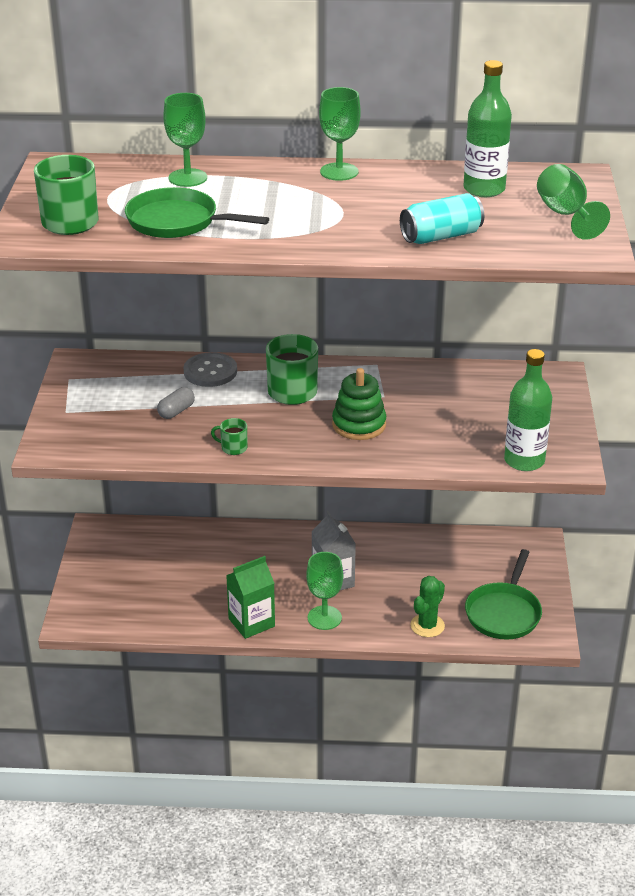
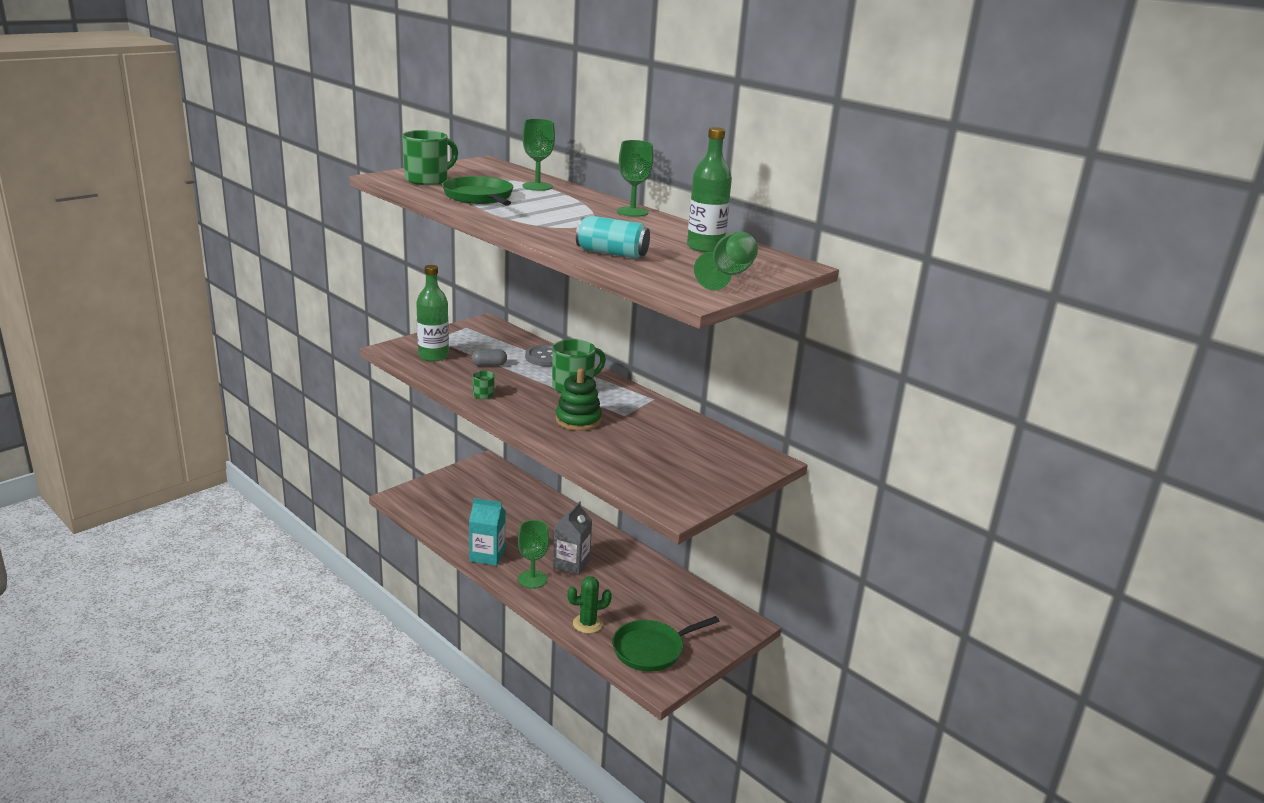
camera: 40 degrees right, 10 degrees down
green carton [226,556,275,639] -> turquoise carton [469,498,506,566]
green bottle [504,349,552,471] -> green bottle moved to [416,265,449,362]

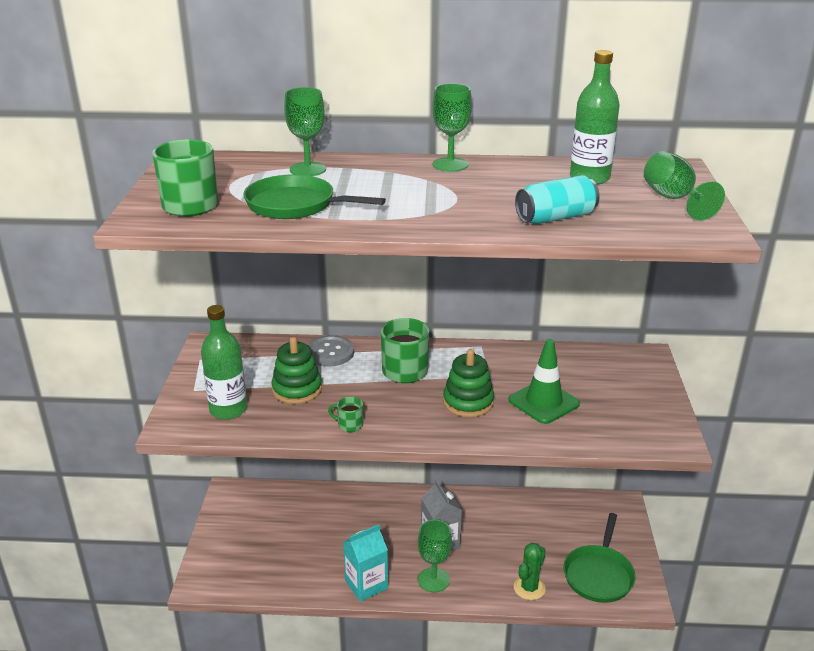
camera: 40 degrees left, 5 degrees up
grey capsule [472,349,507,366] -> green stacking toy [271,337,322,404]
none -> green traffic cone [509,339,580,424]

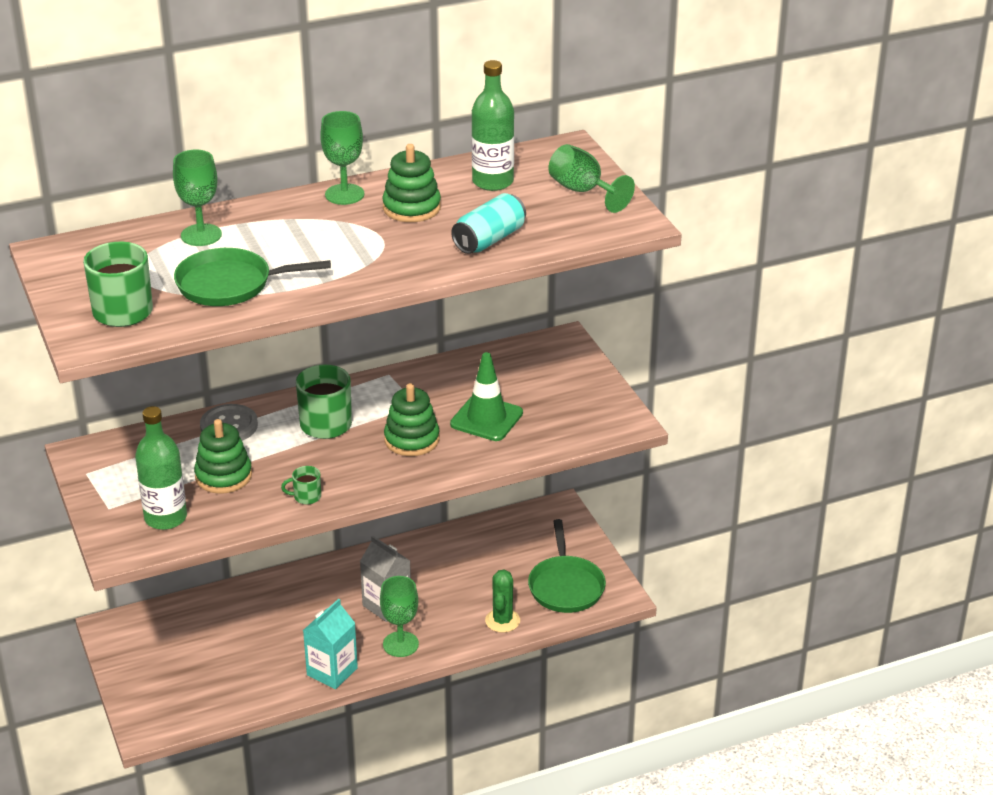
camera: 25 degrees left, 5 degrees up
none -> green stacking toy [382,144,441,222]

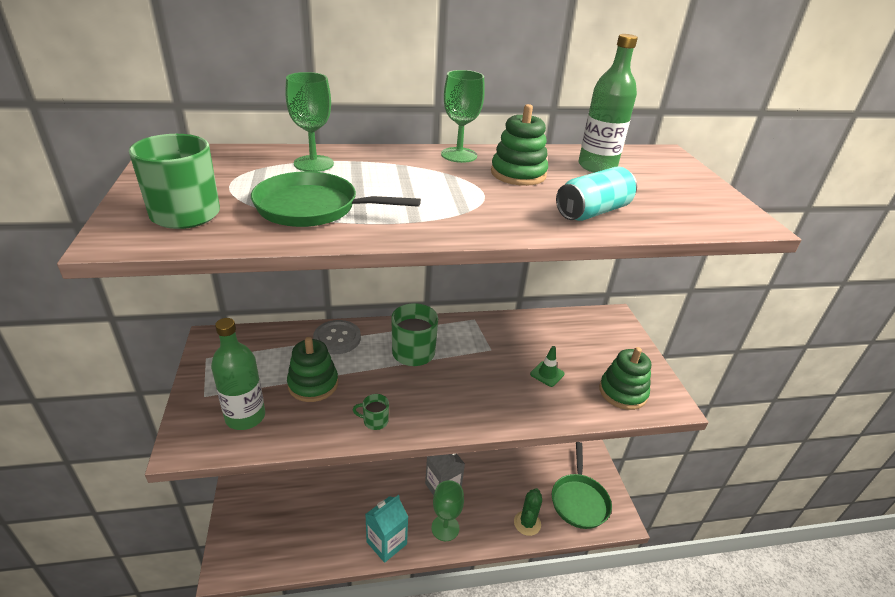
camera: 10 degrees right, 0 degrees up
green stacking toy [384,383,440,456] -> green stacking toy moved to [599,347,651,410]
green traffic cone [450,352,523,441] -> green traffic cone [530,346,565,387], size x0.54
green goblet [548,144,635,213] -> none

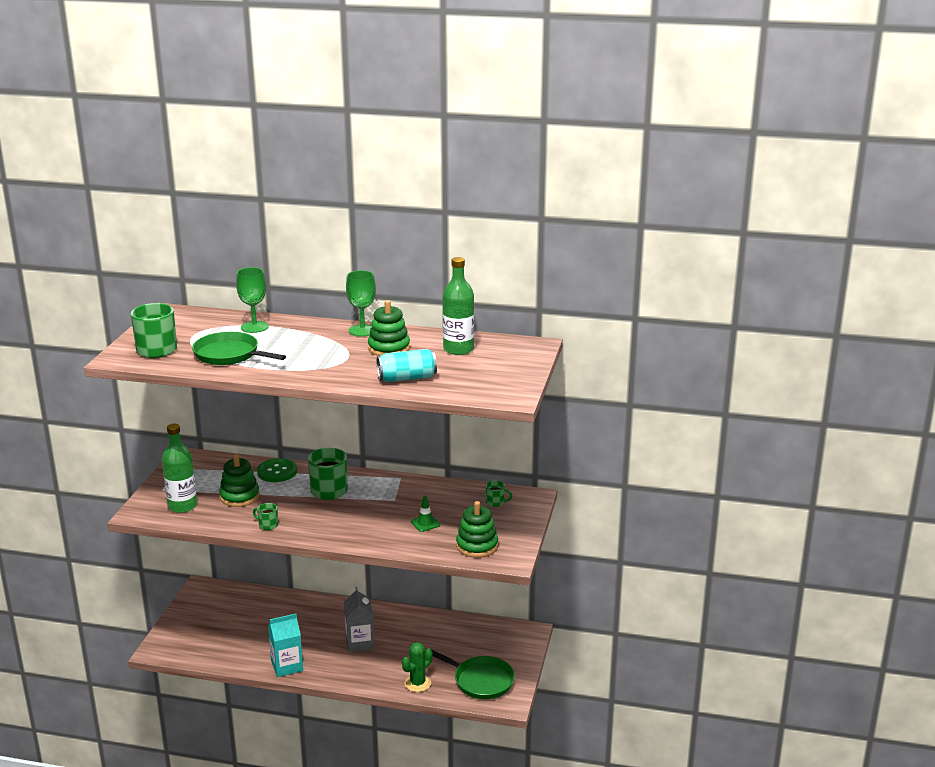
camera: 25 degrees right, 10 degrees down
grey button [313,320,361,354] -> green button [257,458,297,482]
green goblet [431,480,464,541] -> none
green pan [552,442,612,529] -> green pan turned 90 degrees counterclockwise [425,650,515,699]
none -> green mug [486,480,512,507]

